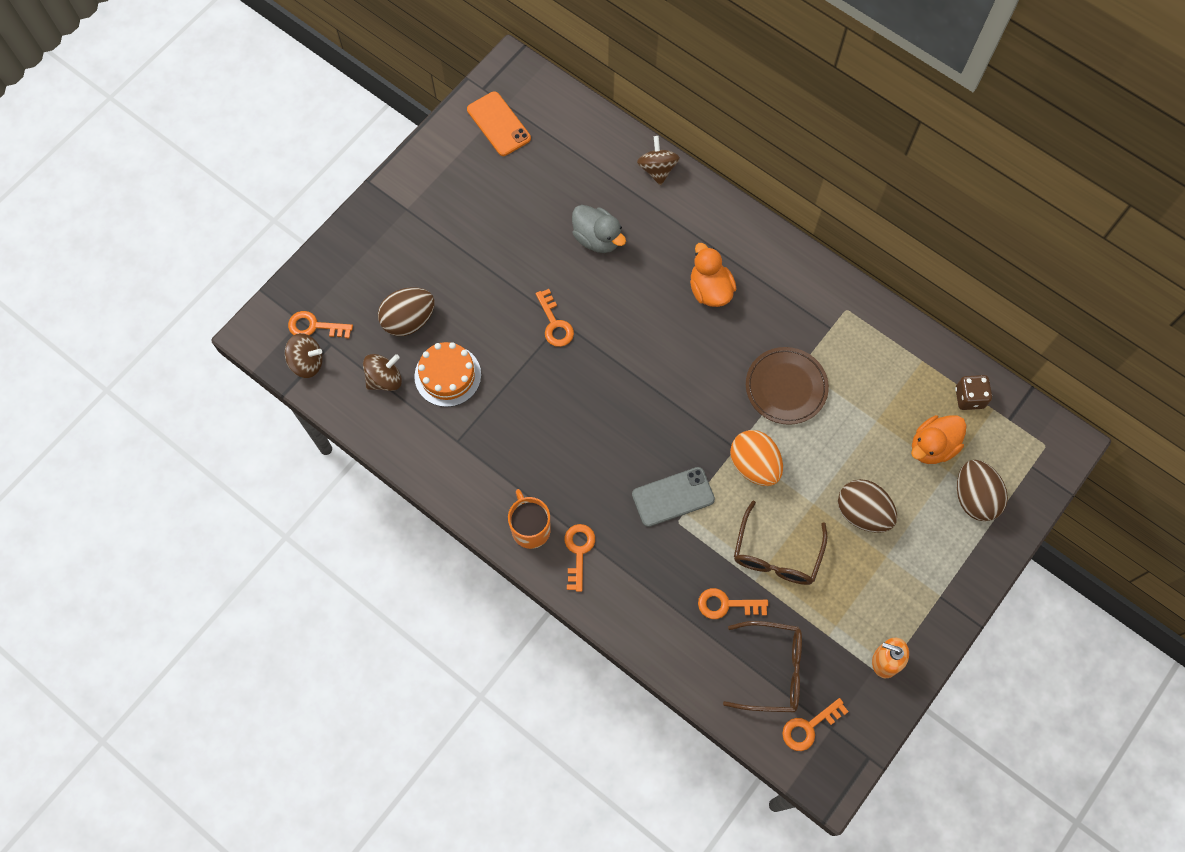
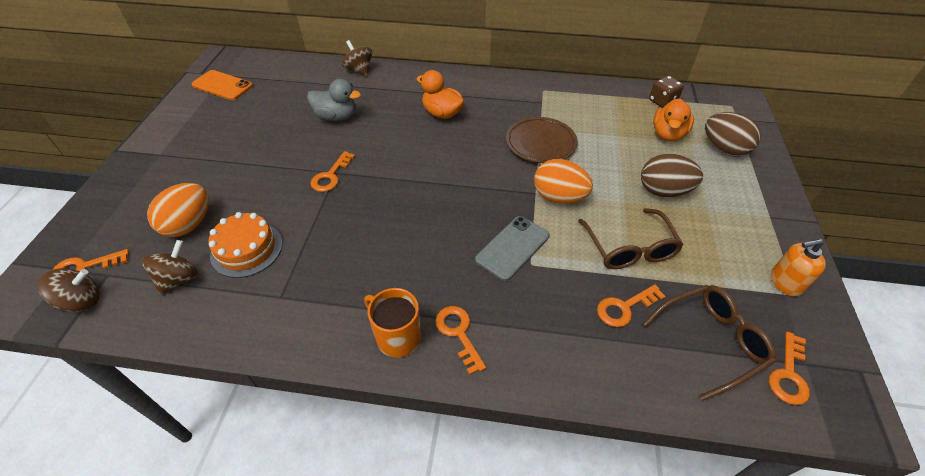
camera: 30 degrees left, 20 degrees down
brown egg [378,287,435,336] -> orange egg [147,183,209,237]
orange key [536,289,574,347] -> orange key turned 75 degrees clockwise [310,151,355,192]

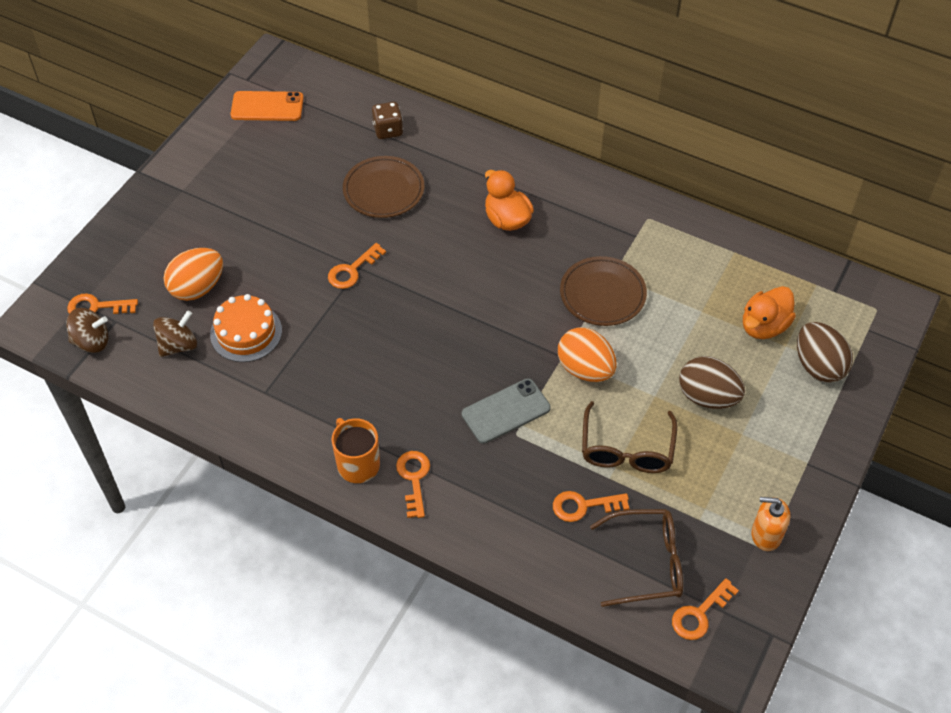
camera: 20 degrees right, 5 degrees up
orange phone [192,70,253,100] -> orange phone turned 45 degrees counterclockwise [231,91,304,121]
grey duck [307,79,361,121] -> brown plate [343,156,424,218]
brown spinning top [342,40,372,76] -> none
brown dice [649,76,684,108] -> brown dice moved to [372,102,403,139]

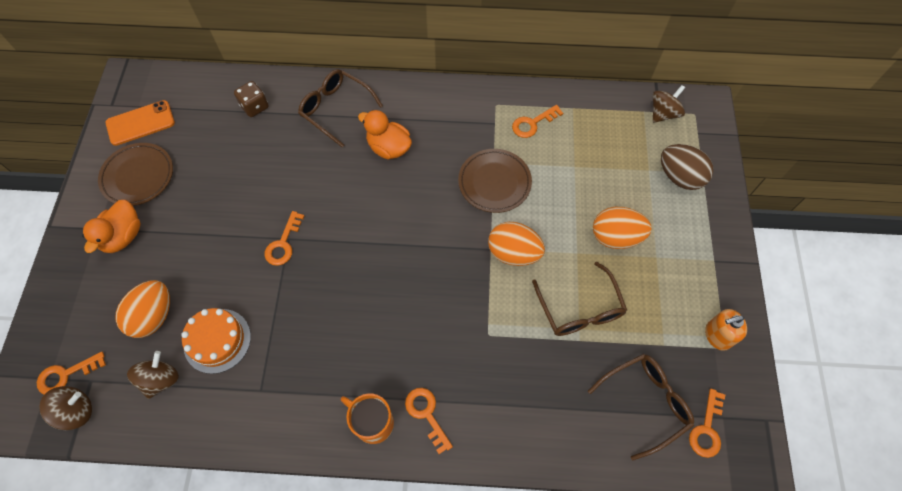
camera: 25 degrees left, 10 degrees up
brown plate [343,156,424,218] -> brown plate moved to [98,143,173,206]
grey phone [462,379,551,444] -> none
orange key [553,491,630,522] -> orange key moved to [512,105,563,138]
brown egg [679,356,745,409] -> orange egg [593,207,651,249]
orange duck [743,286,796,339] -> orange duck moved to [82,200,141,253]
none -> brown glasses [298,69,383,148]
none -> brown spinning top [652,85,685,123]

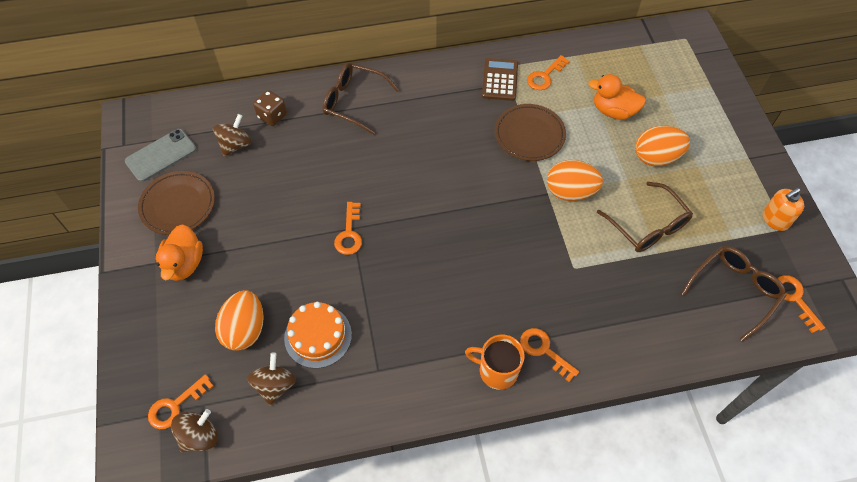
camera: 15 degrees left, 5 degrees down
orange phone [106,100,175,146] -> grey phone [125,129,197,182]
orange duck [358,110,412,160] -> orange duck moved to [589,74,646,120]
brown spinning top [652,85,685,123] -> brown spinning top moved to [213,114,251,156]
brown egg [661,144,714,190] -> none
orange key [689,389,725,458] -> orange key turned 150 degrees clockwise [777,275,825,333]
none -> brown calculator [482,58,518,101]

